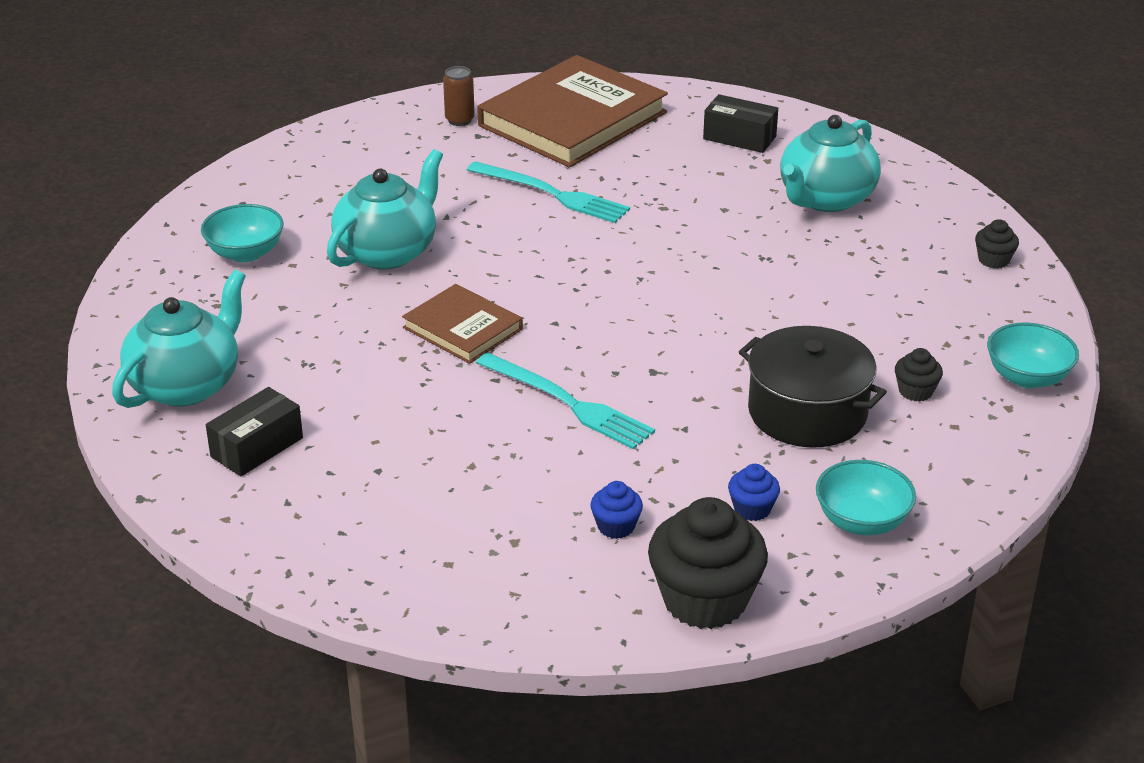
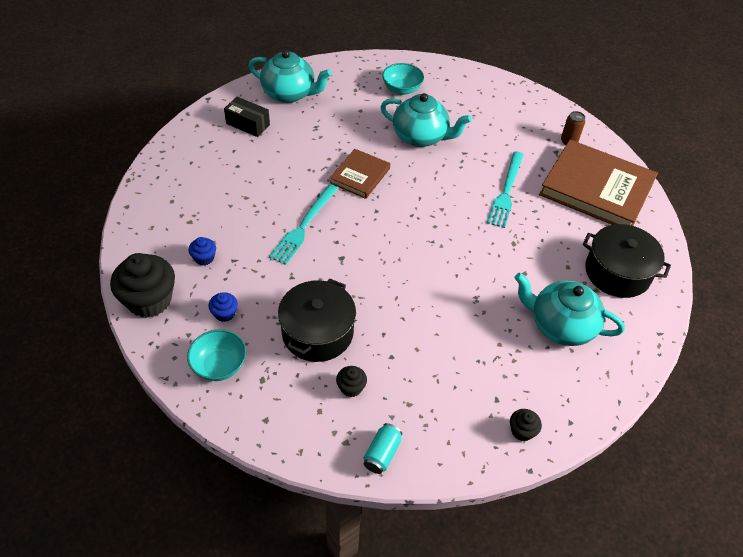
camera: 75 degrees right, 15 degrees up
black box [703,94,778,153] -> black pot [583,224,671,298]
turquoise bowl [987,323,1079,388] -> turquoise can [363,423,402,474]

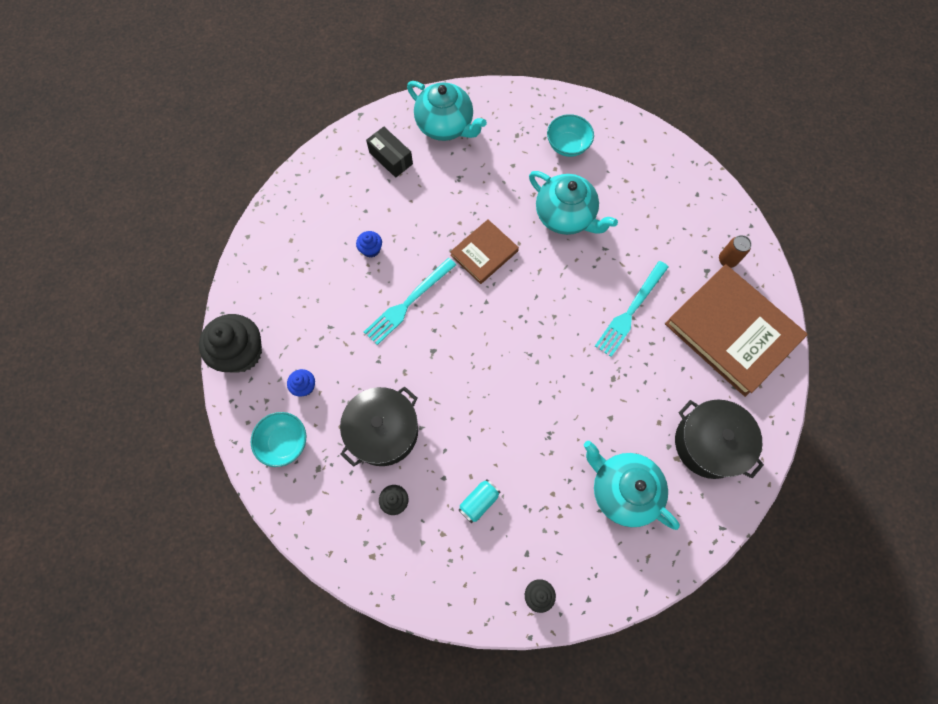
camera: 20 degrees right, 20 degrees up
blue cupcake [189,237,216,266] -> blue cupcake moved to [356,231,382,257]
turquoise can [363,423,402,474] -> turquoise can moved to [458,479,501,523]

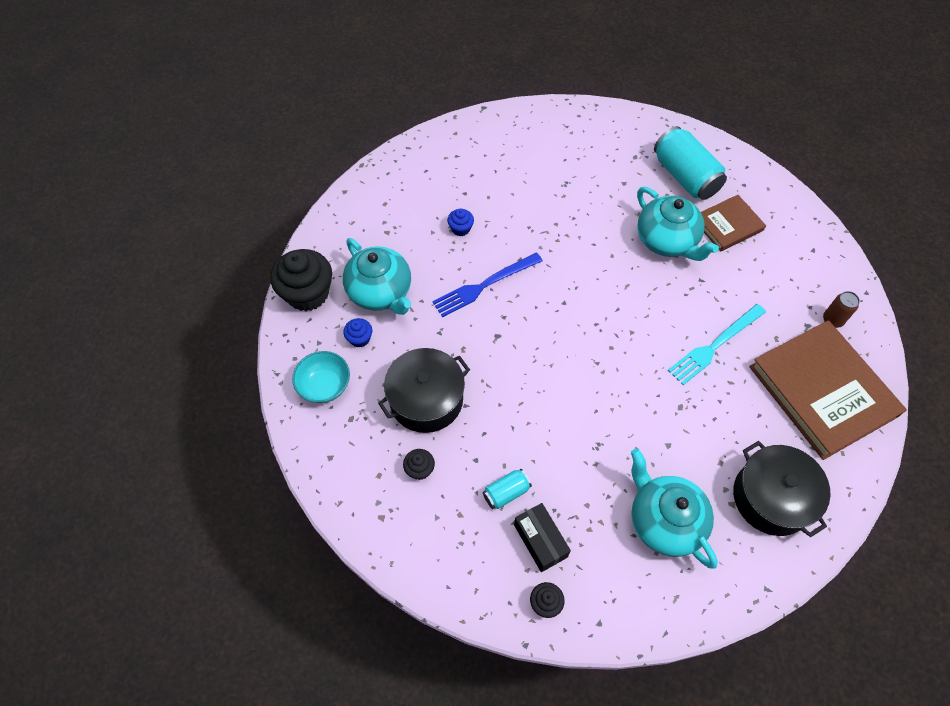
camera: 15 degrees right, 10 degrees down
turquoise fork [364,258,456,345] -> blue fork [432,253,543,317]
black box [366,127,413,178] -> black box moved to [514,503,571,572]
turquoise teapot [407,81,487,141] -> turquoise teapot moved to [343,238,411,315]
brown book [450,219,519,284] -> brown book moved to [701,195,766,252]
turquoise bowl [547,114,594,157] -> turquoise can [654,126,727,200]

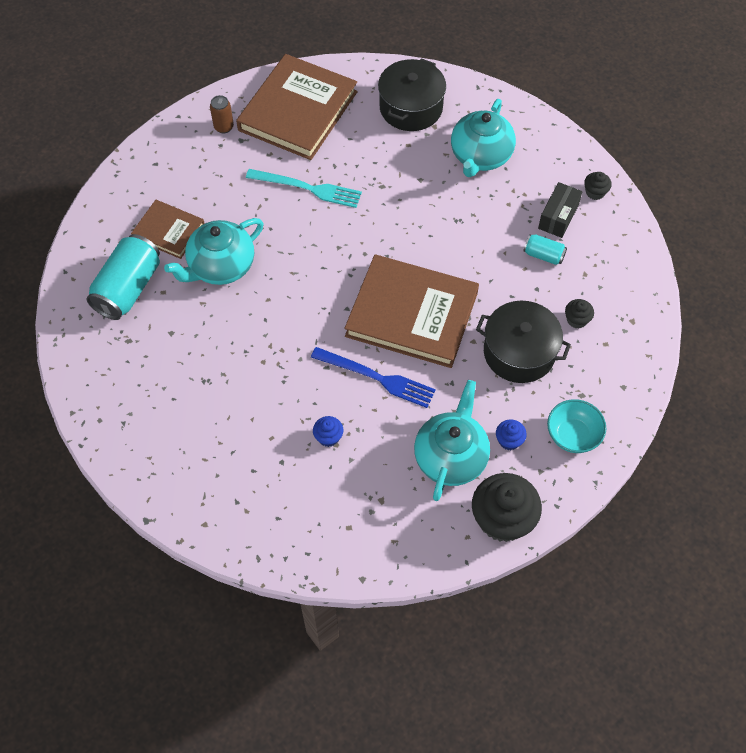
camera: 125 degrees left, 0 degrees up
turquoise teapot [637,187,719,261] -> turquoise teapot turned 150 degrees counterclockwise [164,218,263,285]
none -> brown book [344,255,479,368]

